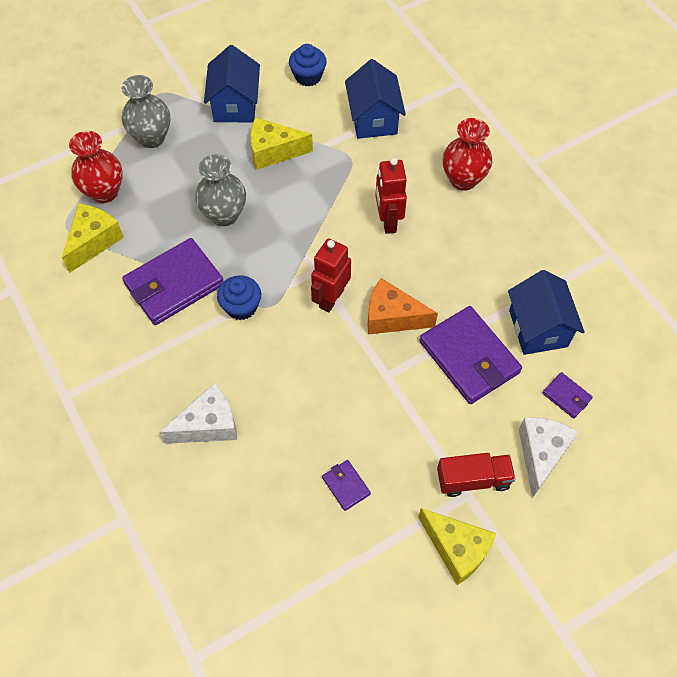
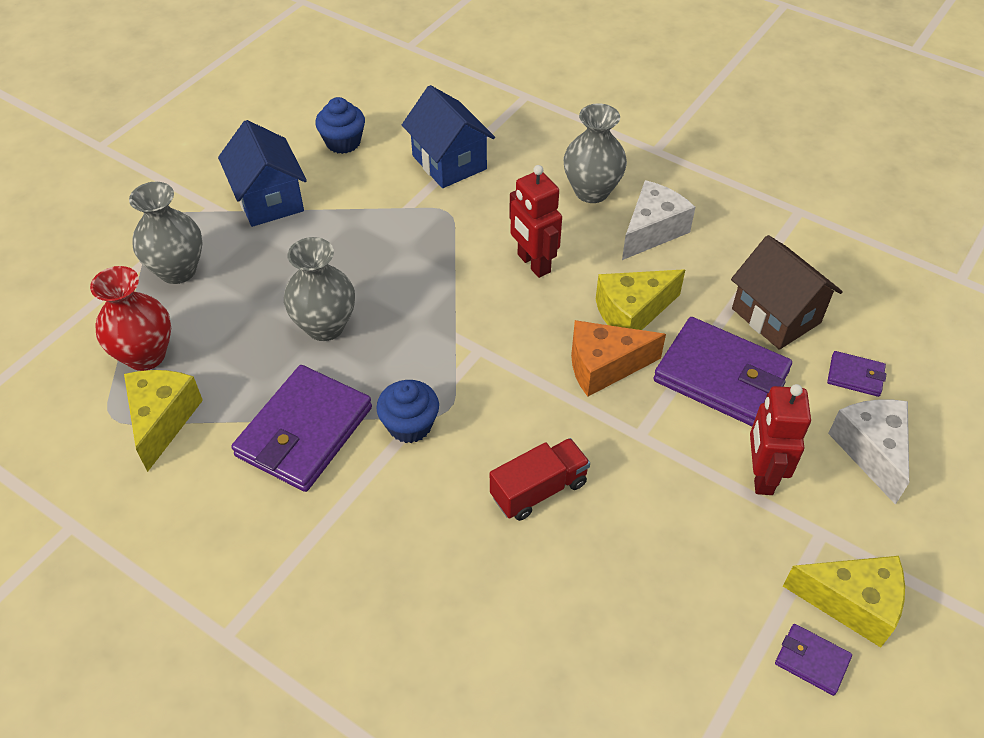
camera: 25 degrees left, 10 degrees down
white cheese [159,383,237,444] -> white cheese moved to [622,180,695,260]
yellow cheese [250,117,313,170] -> yellow cheese moved to [596,269,685,330]
red robot [311,238,351,312] -> red robot moved to [750,384,811,495]
purple wallet [322,460,371,511] -> purple wallet moved to [775,624,852,696]
red truck [437,453,516,497] -> red truck moved to [490,438,590,521]
red vase [442,118,492,191] -> grey vase [564,103,627,203]
blue house [508,270,585,355] -> brown house [731,235,843,350]

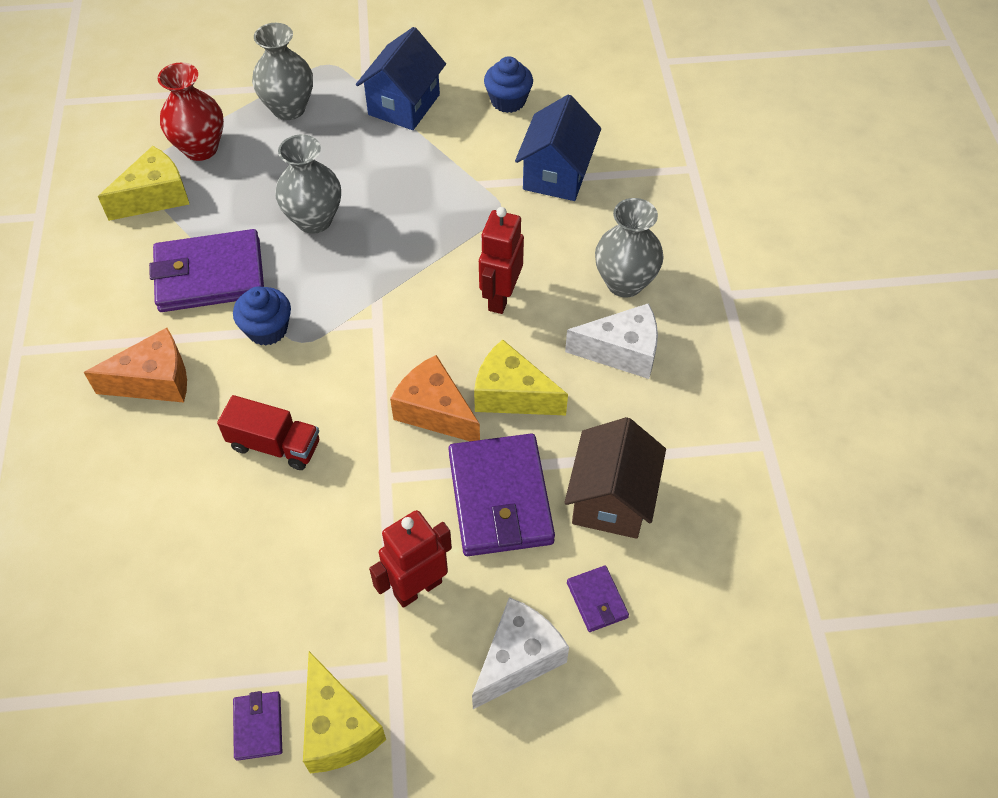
camera: 50 degrees right, 5 degrees up
none -> orange cheese [84,328,187,403]

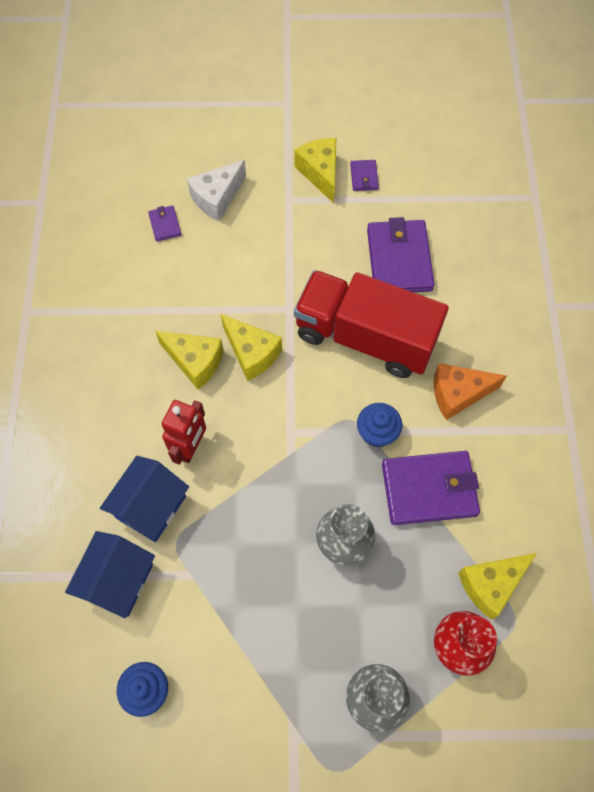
camera: 175 degrees left, 10 degrees up
red truck [217,395,319,470] -> red truck [294,270,449,378], size x2.14
blue house [356,27,446,130] -> blue house moved to [100,456,189,542]
red robot [369,510,452,608] -> none
orange cheese [390,355,480,441] -> yellow cheese [221,314,282,381]
purple wallet [448,434,555,556] -> purple wallet moved to [367,217,435,292]
brown house [564,417,666,539] -> none
white cheese [565,303,658,379] -> none
grey vase [595,198,664,297] -> none

